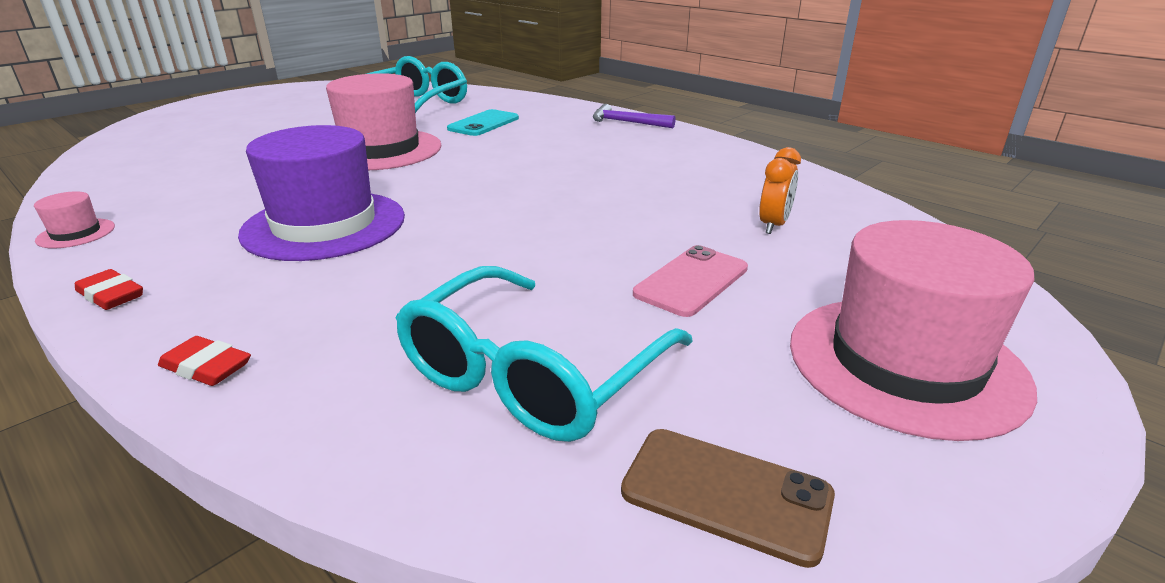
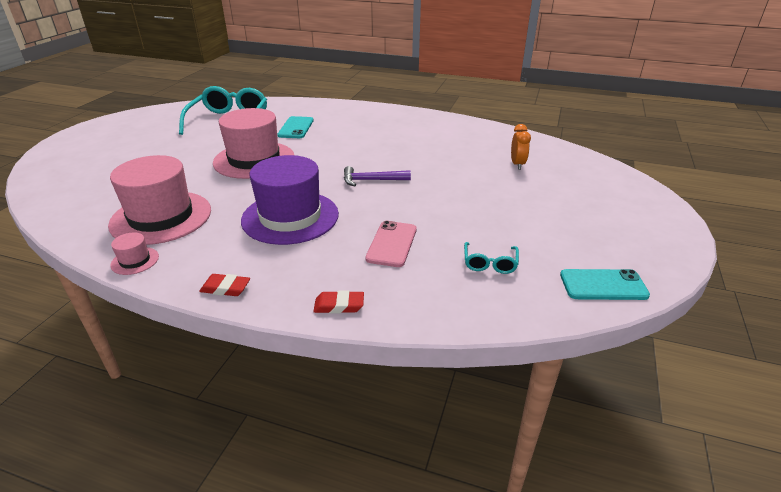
camera: 25 degrees left, 5 degrees up
turquoise glasses [396,266,693,442] -> turquoise glasses [464,242,519,274], size x0.46
purple hammer [593,104,676,128] -> purple hammer moved to [344,166,411,186]
brown phone [621,429,835,568] -> turquoise phone [560,269,650,300]
pink phone [633,245,748,317] -> pink phone moved to [365,221,417,267]
pink hat [790,220,1037,441] -> pink hat moved to [108,155,211,245]

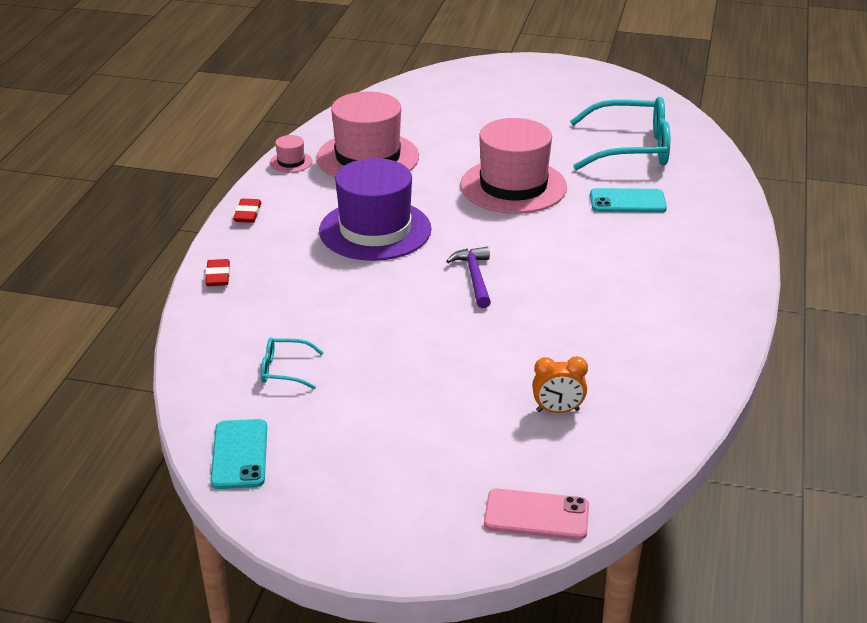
camera: 85 degrees right, 0 degrees up
pink phone [365,221,417,267] -> pink phone moved to [484,488,589,540]

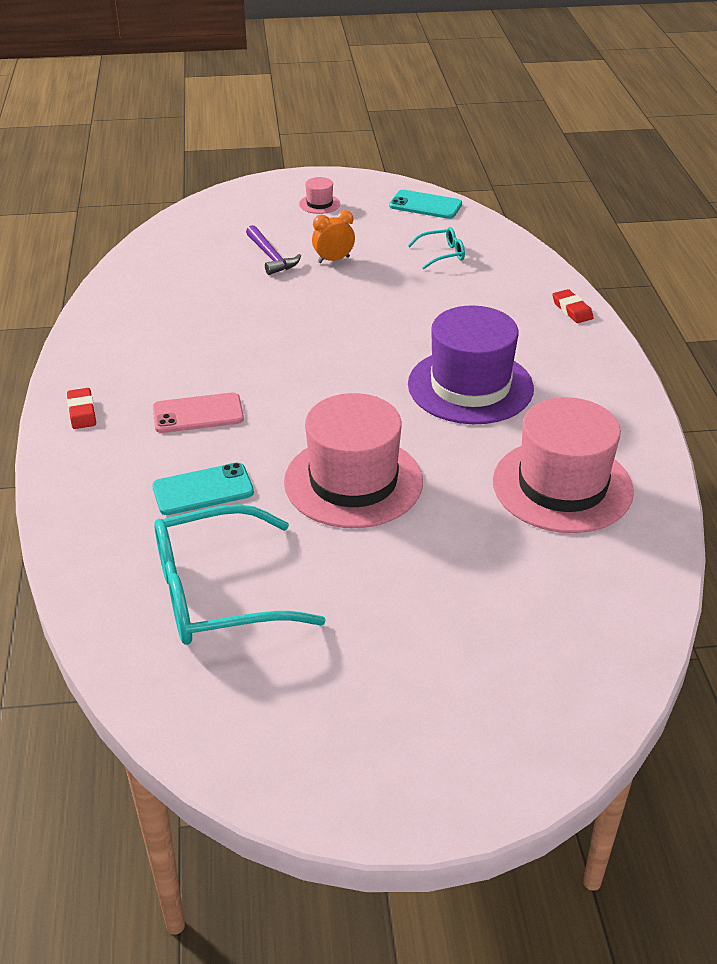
camera: 160 degrees right, 5 degrees up
turquoise phone [210,419,267,489] -> turquoise phone turned 45 degrees counterclockwise [389,190,462,219]
red eraser [233,199,261,223] -> red eraser moved to [67,388,96,429]
pink hat [270,135,313,173] -> pink hat moved to [299,177,340,214]
purple hammer [446,247,491,308] -> purple hammer moved to [246,225,301,275]
pink phone [484,488,589,540] -> pink phone moved to [153,392,244,433]
orange clock [532,356,588,413] -> orange clock moved to [312,210,355,263]

